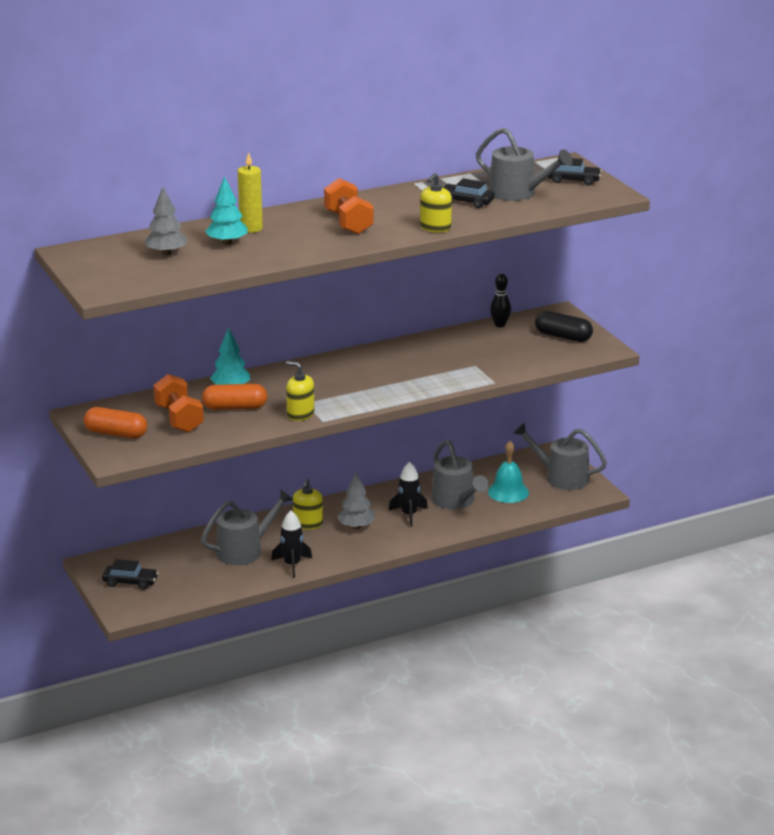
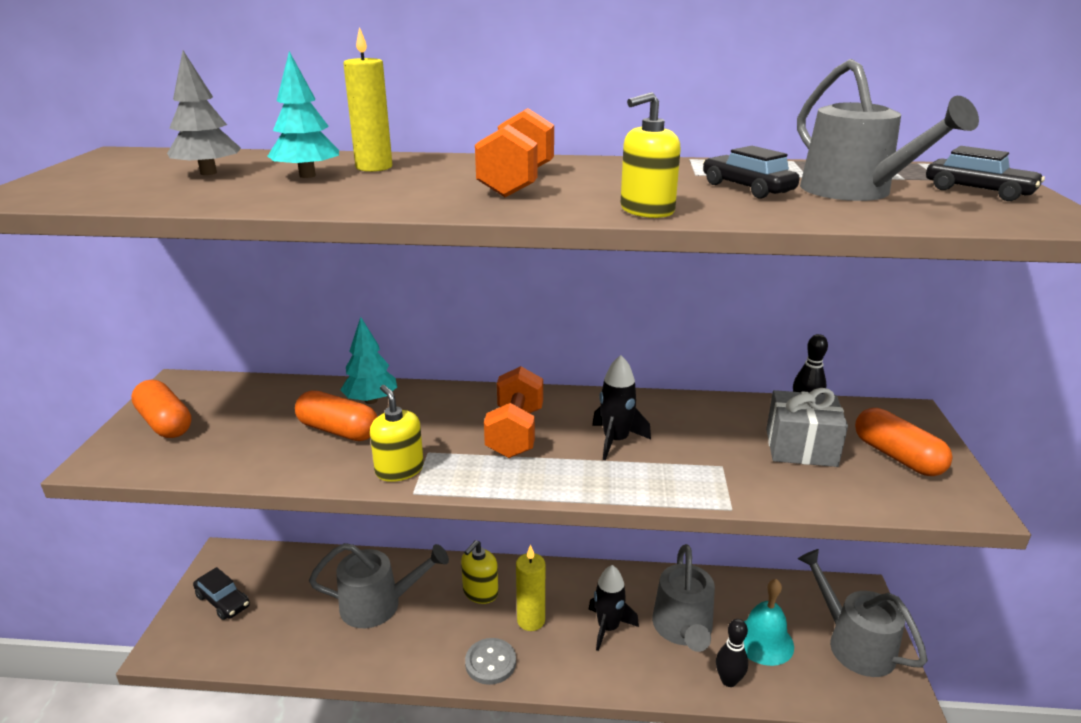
camera: 30 degrees right, 0 degrees up
orange dumbbell [154,374,204,433] -> orange dumbbell moved to [484,366,543,458]
black rocket [271,511,312,578] -> black rocket moved to [592,355,651,461]
grey tree [337,472,375,529] -> yellow candle [516,545,545,631]
black capsule [535,311,593,342] -> orange capsule [855,408,952,476]
none -> grey button [465,638,516,685]
none -> black bowling pin [716,619,748,687]
none -> grey gift [766,388,848,467]

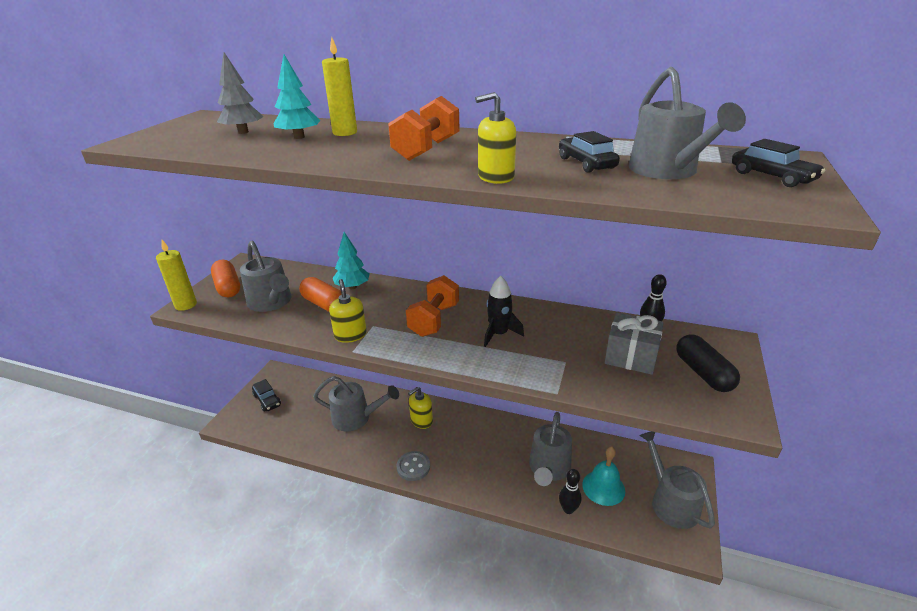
camera: 15 degrees right, 5 degrees up
yellow candle [516,545,545,631] -> yellow candle moved to [156,240,197,311]
black rocket [589,565,639,651] -> none
orange capsule [855,408,952,476] -> black capsule [676,334,740,392]
none -> grey watering can [240,241,292,312]

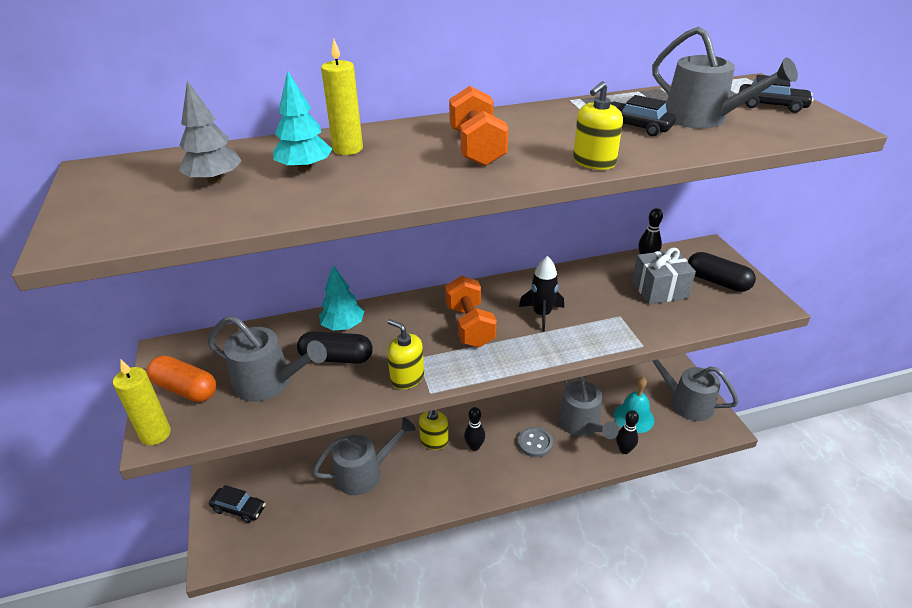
camera: 35 degrees left, 5 degrees up
orange capsule [299,277,342,312] -> black capsule [297,331,373,364]
grey button [397,451,430,481] -> grey button moved to [518,427,553,457]
none -> black bowling pin [464,407,485,451]

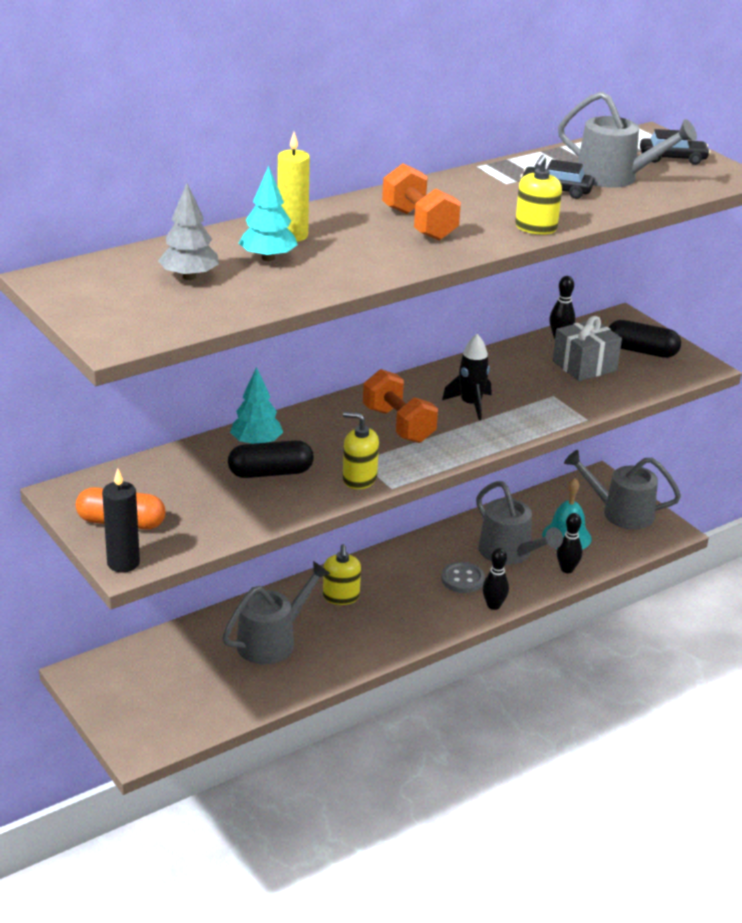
camera: 20 degrees left, 5 degrees down
yellow candle [113,360,171,445] -> black candle [102,468,140,572]
grey watering can [207,316,327,402] -> none
black car [209,485,266,523] -> none
black bowling pin [464,407,485,451] -> black bowling pin moved to [482,548,509,610]

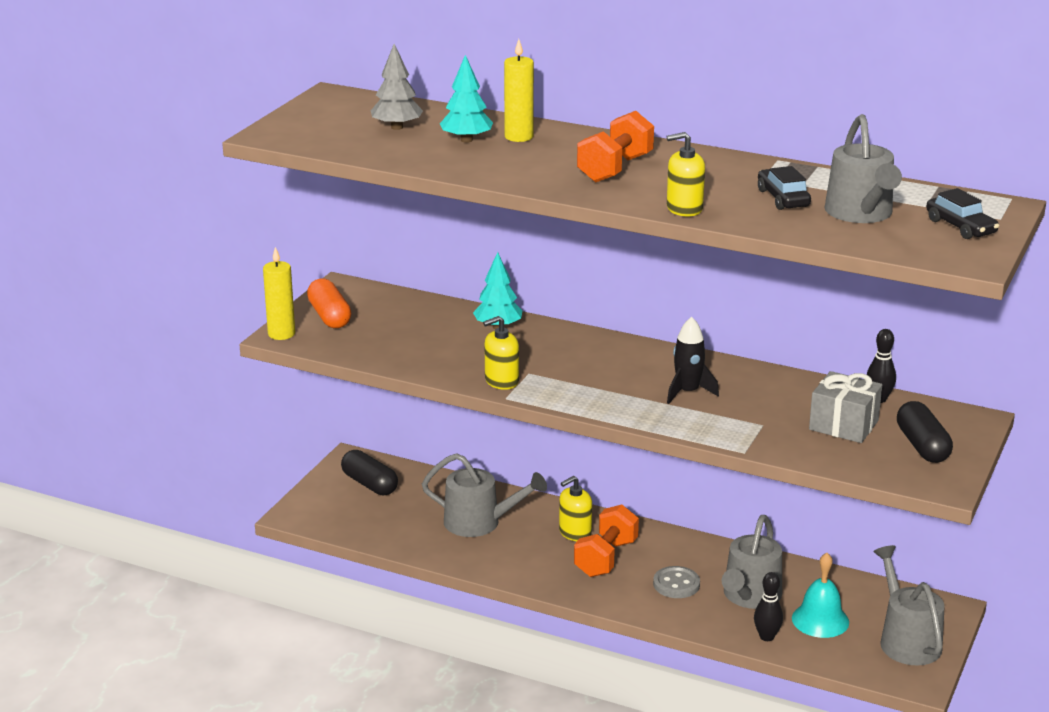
camera: 60 degrees right, 5 degrees down
black candle [102,468,140,572] -> yellow candle [263,247,295,340]
black capsule [228,440,314,478] -> black capsule moved to [341,450,398,495]
yellow soap dispenser [343,412,379,489] -> yellow soap dispenser turned 105 degrees counterclockwise [483,316,519,390]
orange dumbbell [363,369,438,443] -> orange dumbbell moved to [574,504,639,577]
black bowling pin [482,548,509,610] -> none

